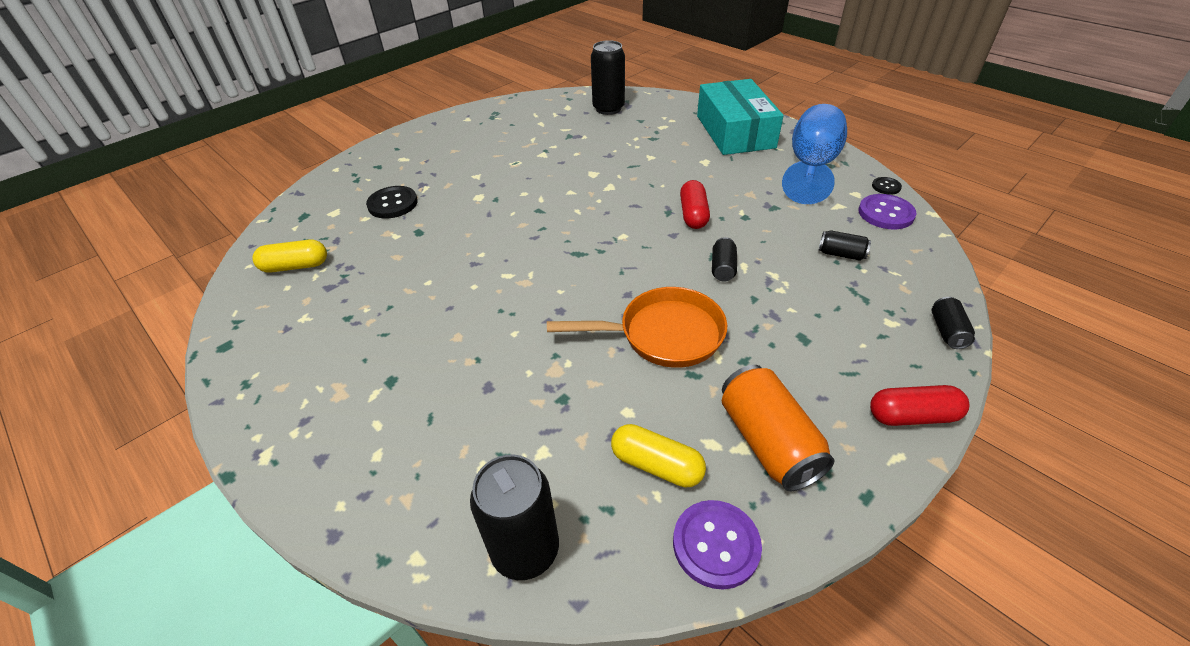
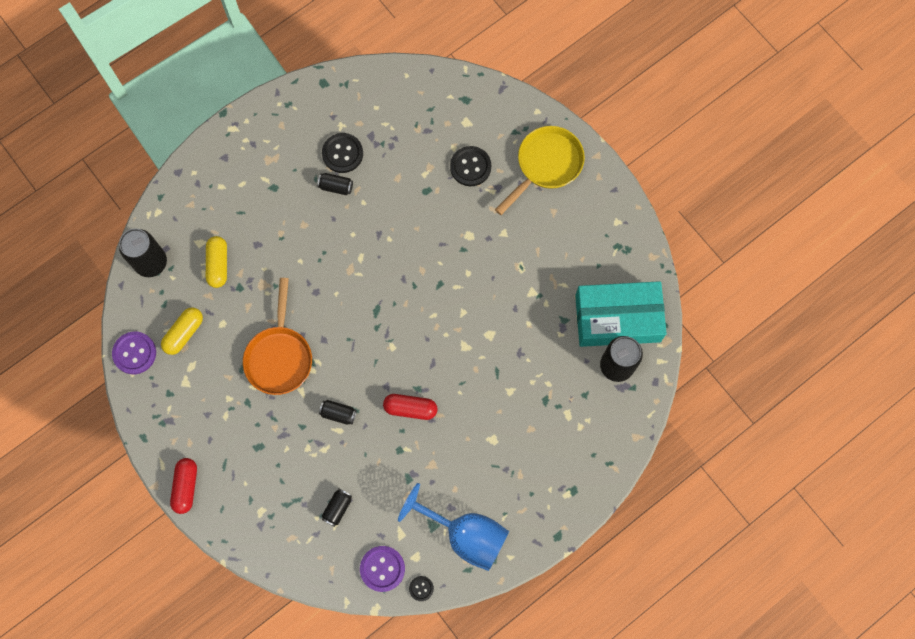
camera: 95 degrees right, 30 degrees up
yellow capsule [253,239,327,273] -> yellow capsule moved to [206,236,227,288]
turquoise box [697,79,784,155] -> turquoise box moved to [575,281,667,347]
orange can [722,365,835,491] -> none
black can [931,297,975,349] -> black can moved to [317,173,353,195]
none -> black button [322,133,363,173]
none -> yellow pan [495,126,585,215]

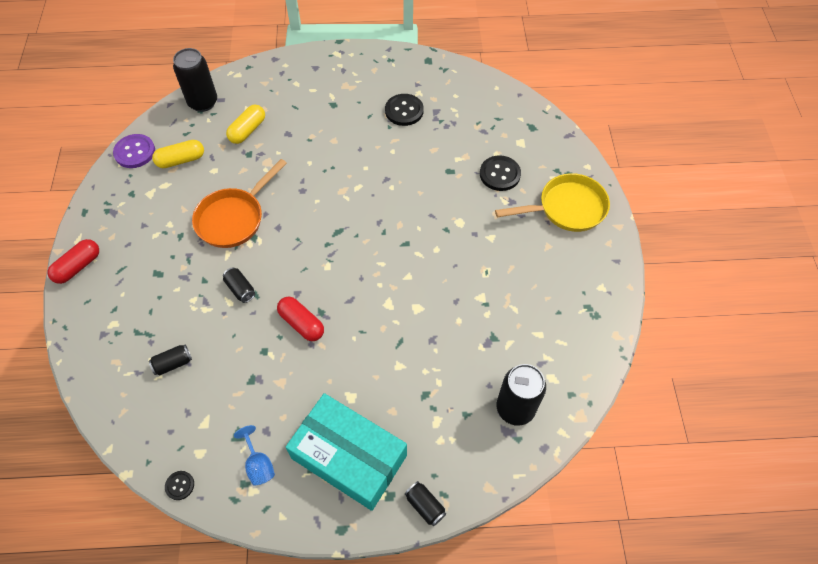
camera: 35 degrees right, 15 degrees down
black can [317,173,353,195] -> black can moved to [405,481,446,526]
purple button [360,546,405,592] -> none
blue goblet [398,483,509,571] -> blue goblet [234,425,275,485], size x0.46
turquoise box [575,281,667,347] -> turquoise box moved to [285,393,407,511]

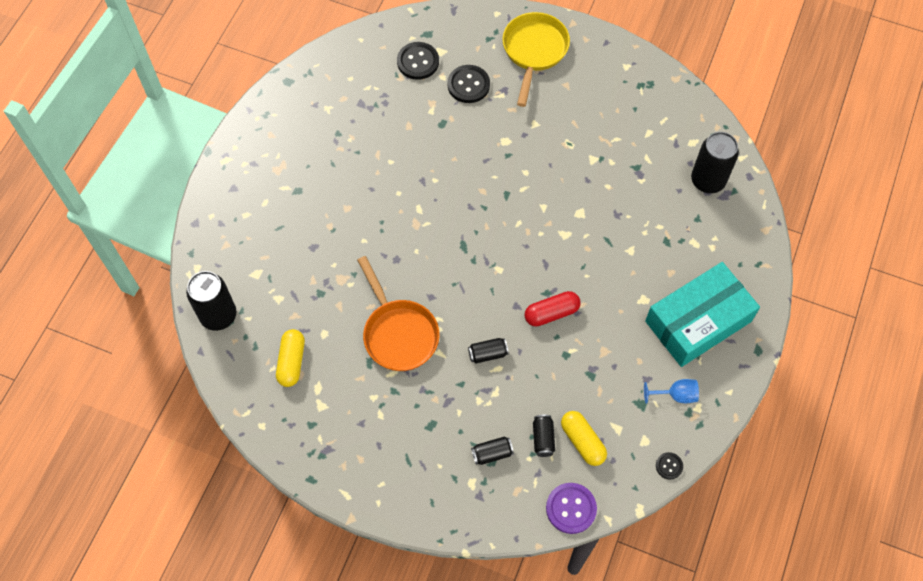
camera: 65 degrees left, 5 degrees up
red capsule [47,239,99,284] -> none
purple button [113,134,155,168] -> purple button moved to [546,483,597,534]
yellow capsule [226,105,265,144] -> yellow capsule moved to [561,411,607,466]
black button [385,94,424,126] -> black button moved to [397,42,439,80]
black can [405,481,446,526] -> black can moved to [471,436,514,465]

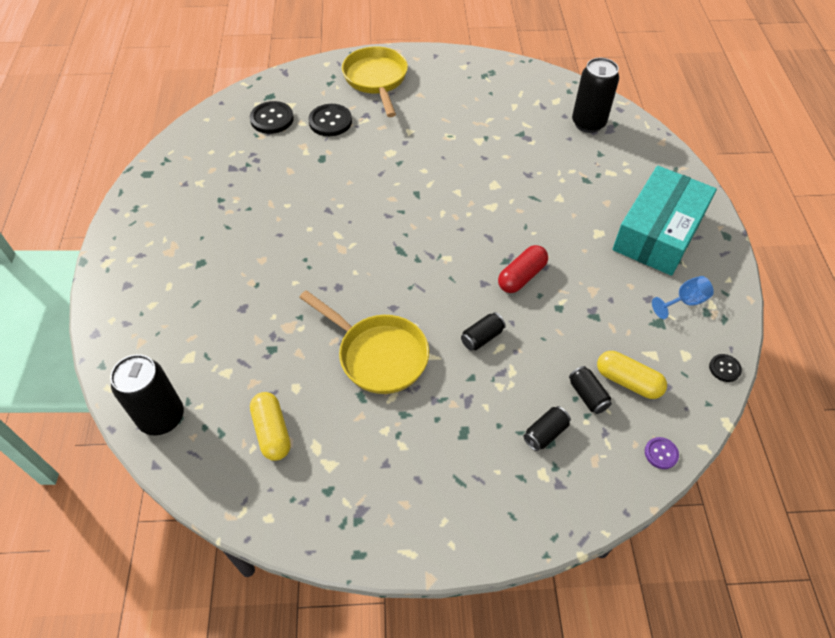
camera: 25 degrees left, 10 degrees down
orange pan [357,256,440,371] -> yellow pan [299,290,429,394]
purple button [546,483,597,534] -> purple button [645,437,679,469], size x0.55

